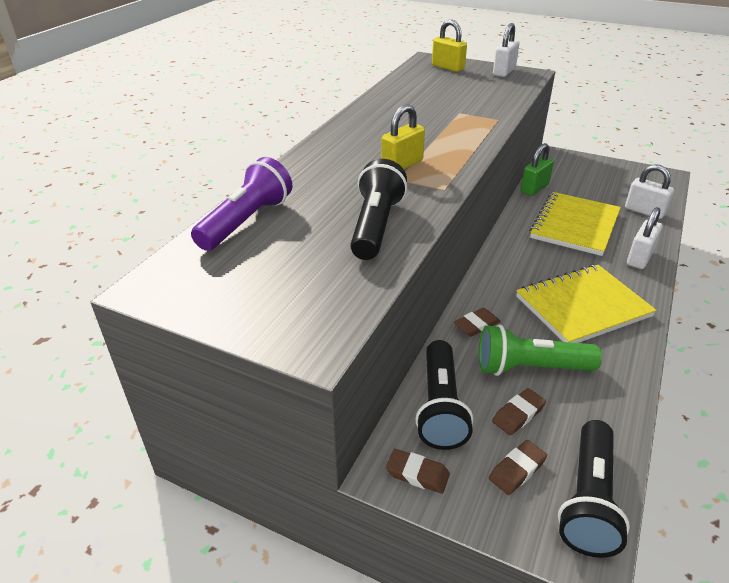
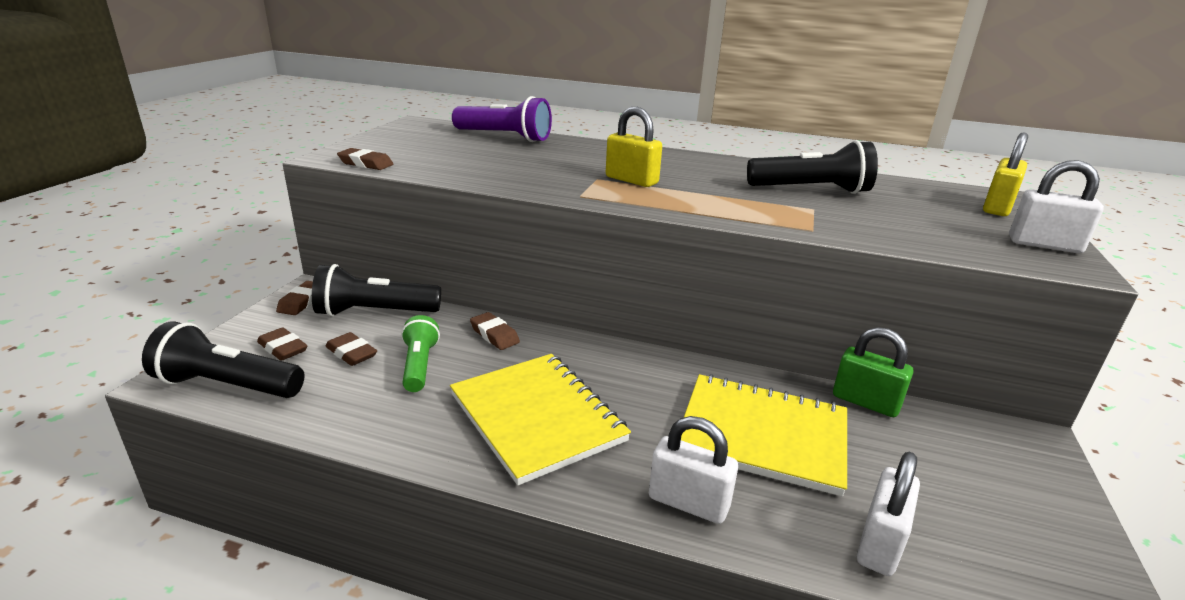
camera: 80 degrees right, 10 degrees down
black flashlight [350,159,407,260] -> black flashlight moved to [747,140,878,194]
green flashlight [479,325,602,376] -> green flashlight [401,315,440,392], size x0.66
none -> brown eraser [337,148,393,170]

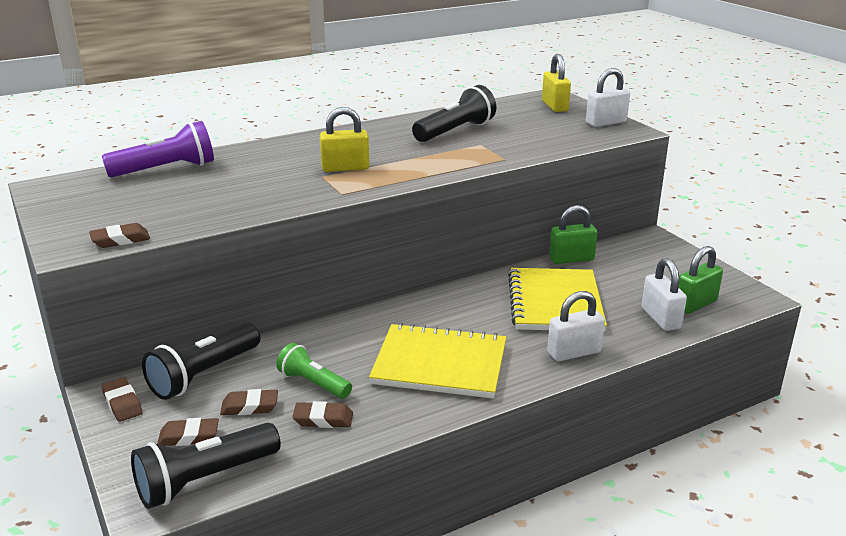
camera: 45 degrees left, 0 degrees up
brown eraser [470,312,520,350] -> brown eraser moved to [292,401,353,428]
yellow notebook [681,374,847,496] -> yellow notebook turned 60 degrees counterclockwise [508,268,607,332]
none -> green padlock [679,246,723,314]

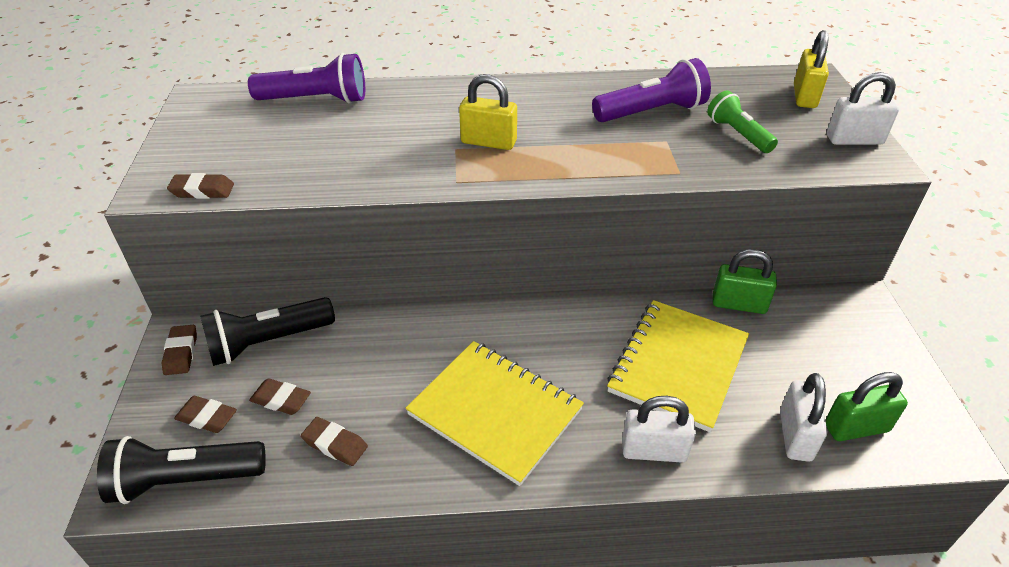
camera: 25 degrees right, 15 degrees up
green flashlight [276,343,352,399] -> green flashlight moved to [707,90,778,153]
black flashlight [412,85,496,142] -> purple flashlight [592,58,711,122]

